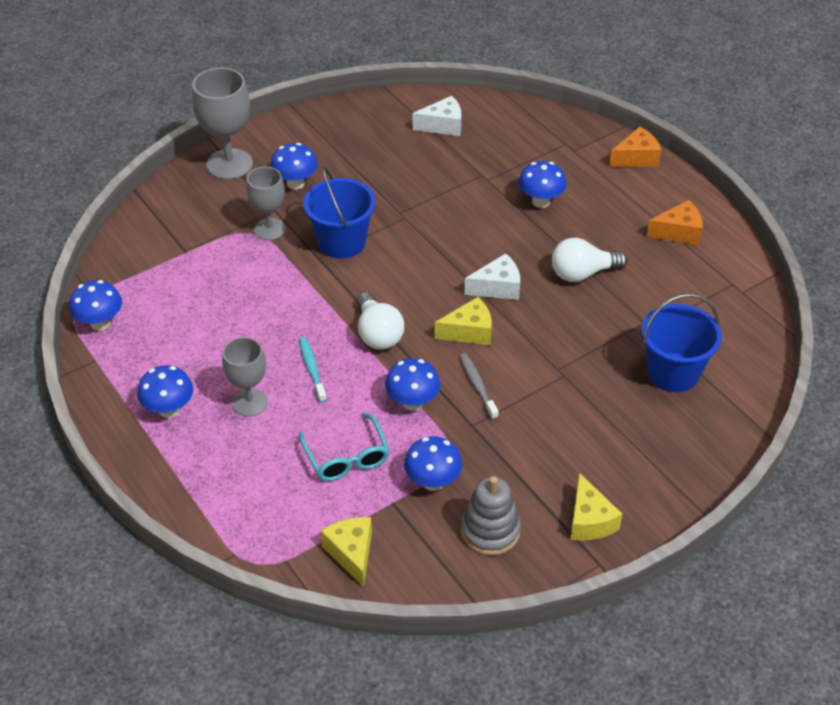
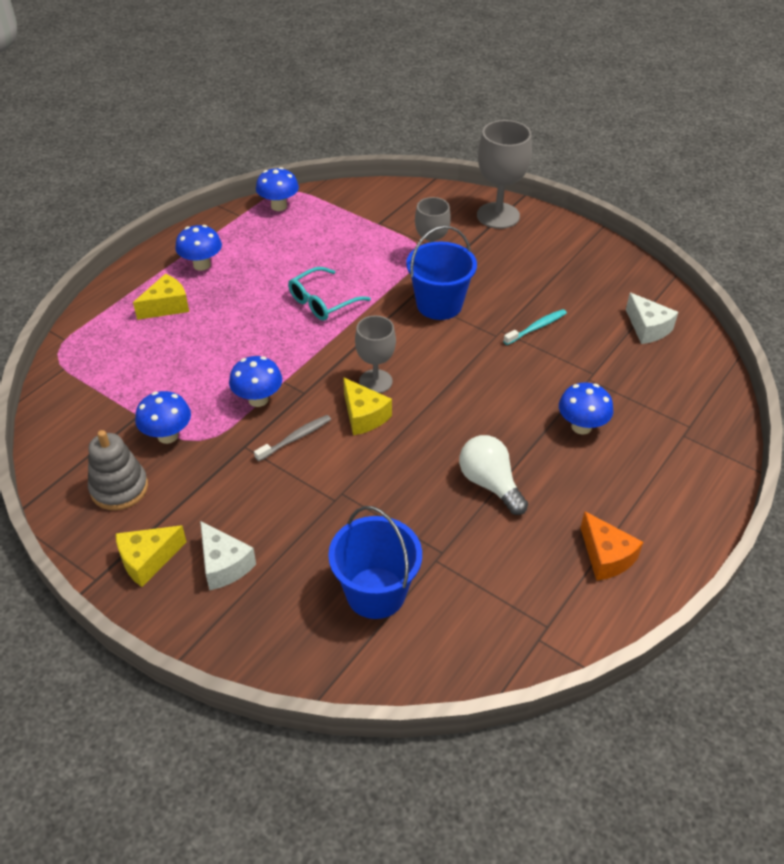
camera: 70 degrees right, 0 degrees up
grey goblet [222,337,268,416] -> grey goblet moved to [355,316,396,393]
blue mushroom [270,143,318,190] -> none
turquoise toothbrush [299,337,327,403] -> turquoise toothbrush moved to [503,309,567,345]
turquoise glasses [299,412,389,481] -> turquoise glasses moved to [288,267,371,321]
yellow cheese [320,517,372,587] -> yellow cheese moved to [133,274,189,320]
white light bulb [357,292,404,350] -> none
white cheese [464,253,520,300] -> white cheese moved to [200,521,256,590]
orange cheese [609,127,661,167] -> none

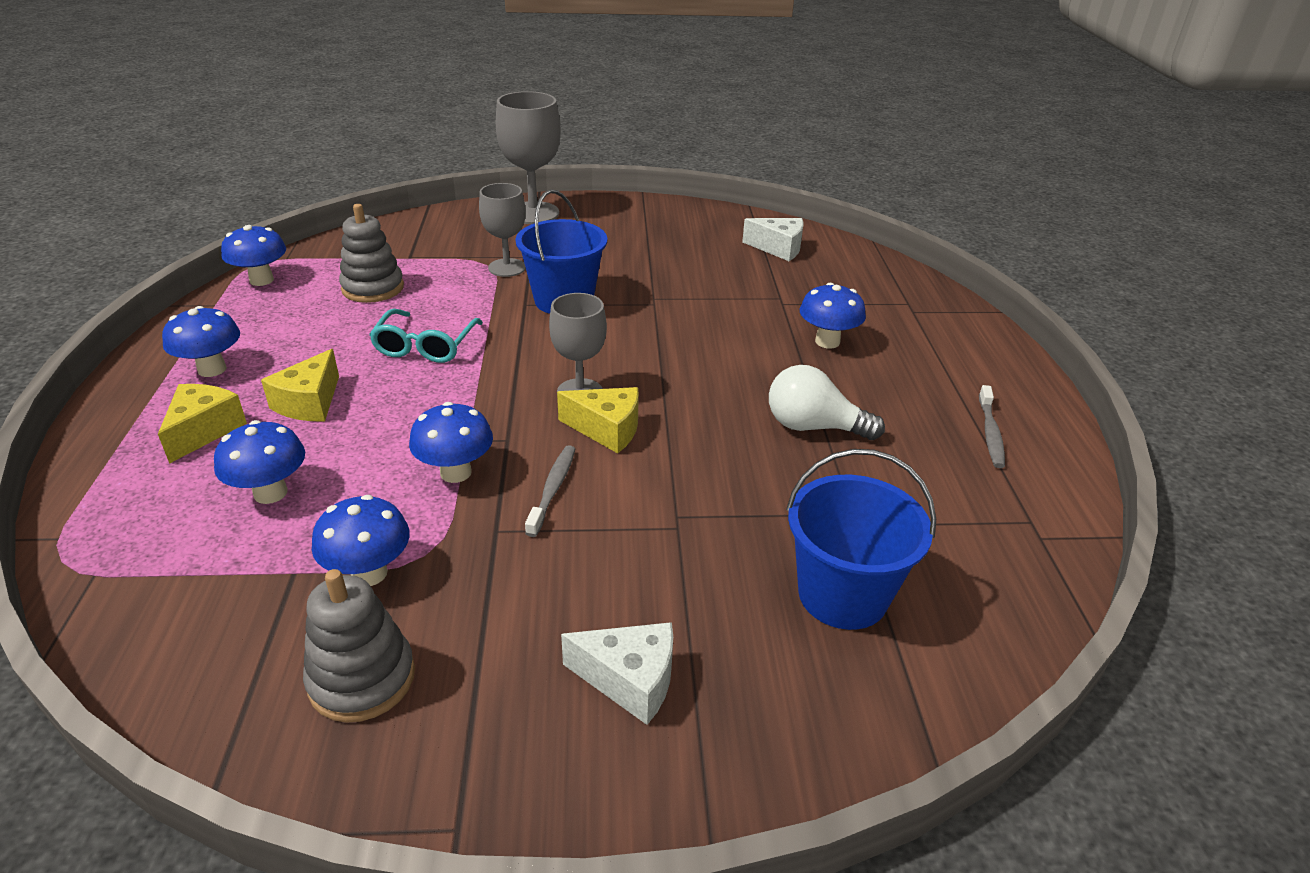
camera: 40 degrees left, 10 degrees down
yellow cheese [116,525,187,587] -> yellow cheese moved to [261,349,339,421]
turquoise toothbrush [503,309,567,345] -> none
orange cheese [580,511,643,581] -> grey toothbrush [979,385,1005,468]
none -> blue mushroom [214,420,305,504]
none -> grey stacking toy [339,204,404,303]

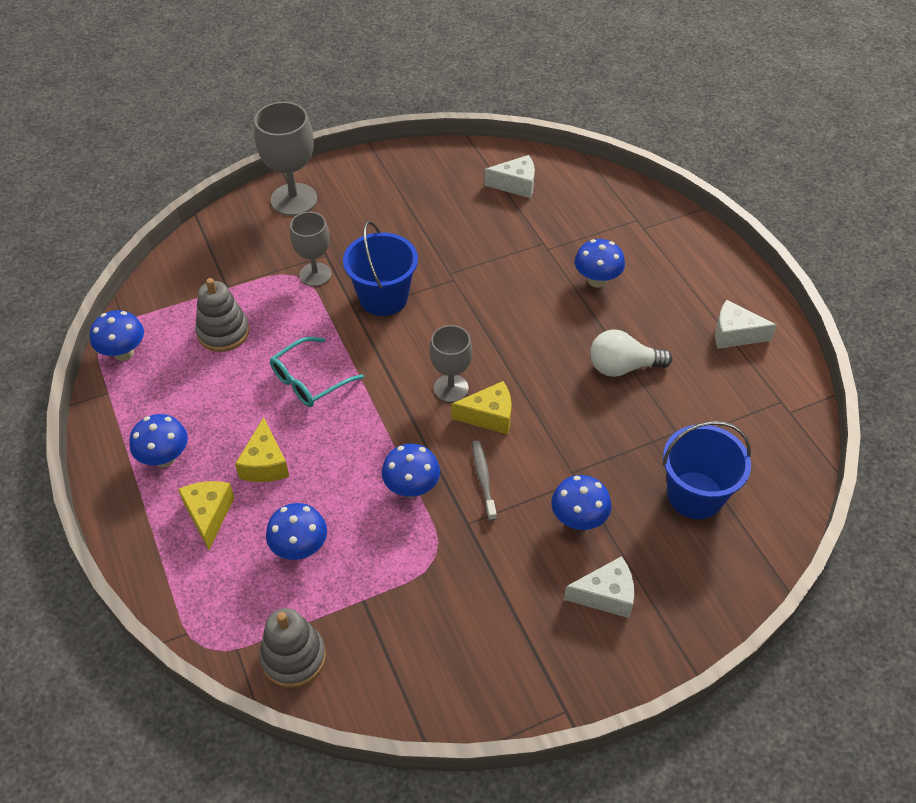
camera: 20 degrees left, 15 degrees up
grey stacking toy [303,569,415,722] -> grey stacking toy moved to [259,608,326,688]
blue mushroom [312,495,410,586] -> blue mushroom moved to [551,475,611,530]
turquoise glasses [369,309,483,363] -> turquoise glasses turned 60 degrees clockwise [270,337,364,407]
grey toothbrush [979,385,1005,468] -> white cheese [715,300,777,349]

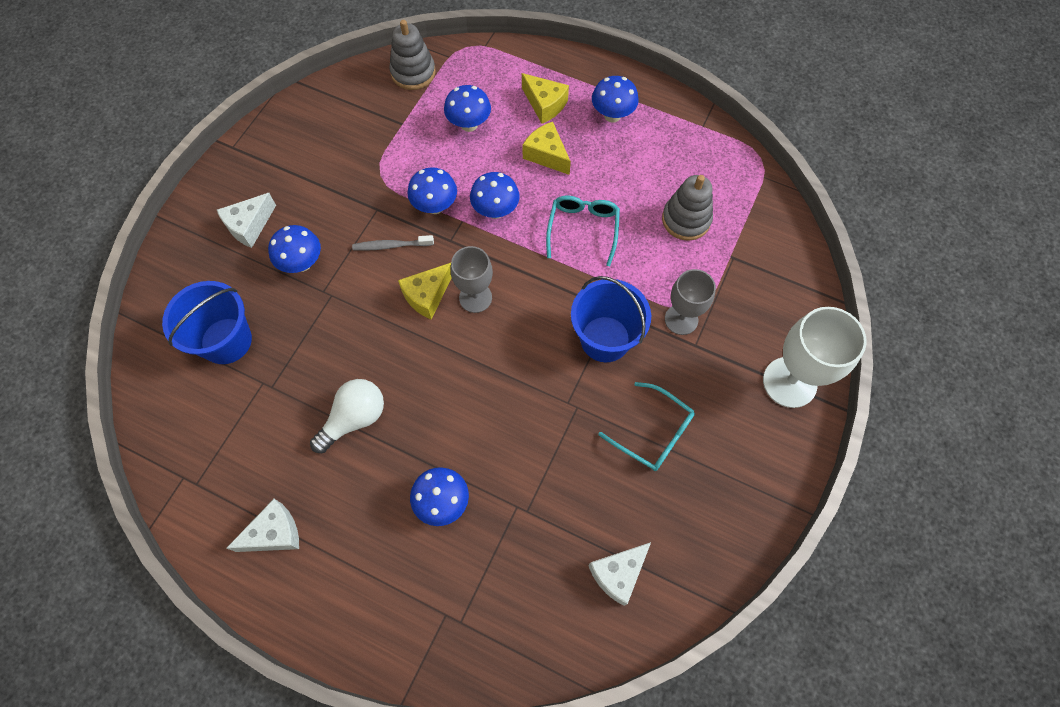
camera: 140 degrees right, 15 degrees up
blue mushroom [90,310,144,361] -> blue mushroom moved to [470,172,520,219]
grey goblet [254,102,317,216] -> white goblet [763,307,867,408]
grey toothbrush [472,440,497,521] -> grey toothbrush turned 135 degrees clockwise [352,235,434,251]
none -> turquoise glasses [598,382,695,471]

